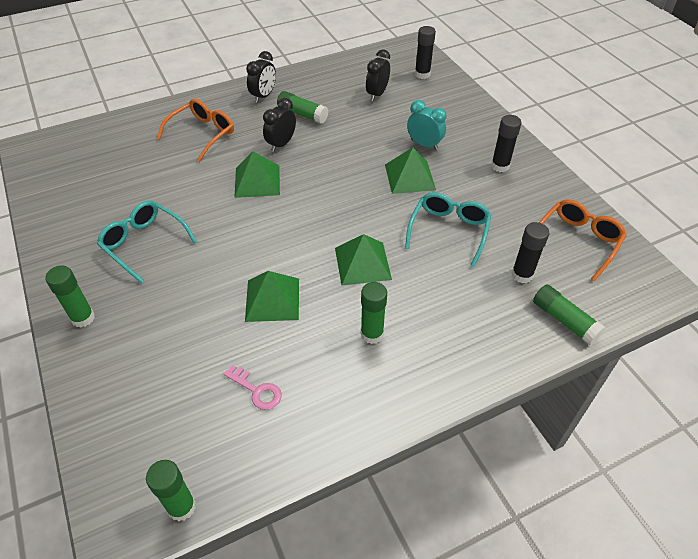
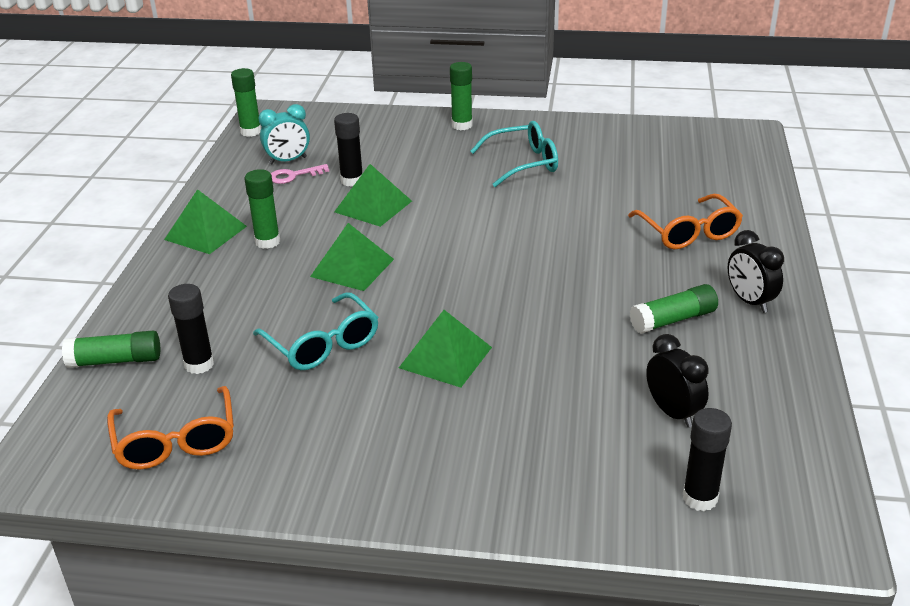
camera: 125 degrees right, 15 degrees down
green pyramid [234,152,280,198] -> green pyramid moved to [164,189,247,254]
black clock [263,98,296,152] -> none
turquoise clock [407,100,446,150] -> turquoise clock moved to [258,104,310,164]
black glue stick [491,115,521,172] -> black glue stick moved to [334,113,363,187]

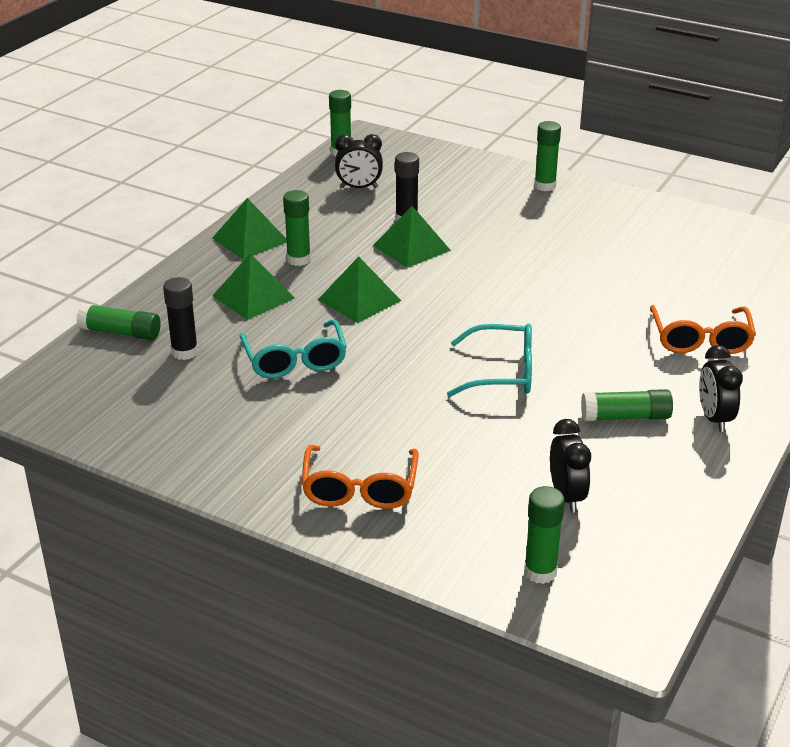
camera: 20 degrees right, 0 degrees up
orange glasses [107,386,234,470] -> orange glasses moved to [302,445,419,509]
turquoise clock [258,104,310,164] -> black clock [335,134,383,188]
pink key [271,164,329,184] -> none
green pyramid [399,310,492,388] -> green pyramid moved to [212,254,295,320]
turquoise glasses [470,121,558,187] -> turquoise glasses moved to [447,323,532,397]
black glue stick [683,408,732,511] -> green glue stick [524,486,565,584]

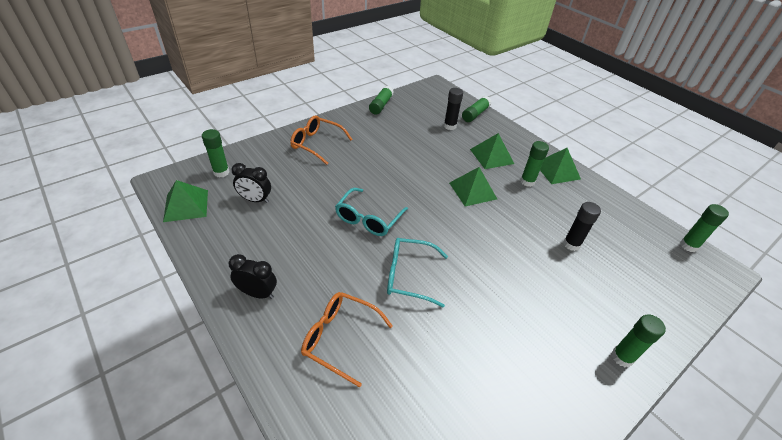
camera: 110 degrees right, 10 degrees up
turquoise glasses [239,319,347,379] -> turquoise glasses moved to [387,238,448,308]
black clock [335,134,383,188] -> none
green pyramid [373,206,451,268] -> green pyramid moved to [163,180,208,222]
green glue stick [581,389,673,421] -> green glue stick moved to [369,86,394,115]

